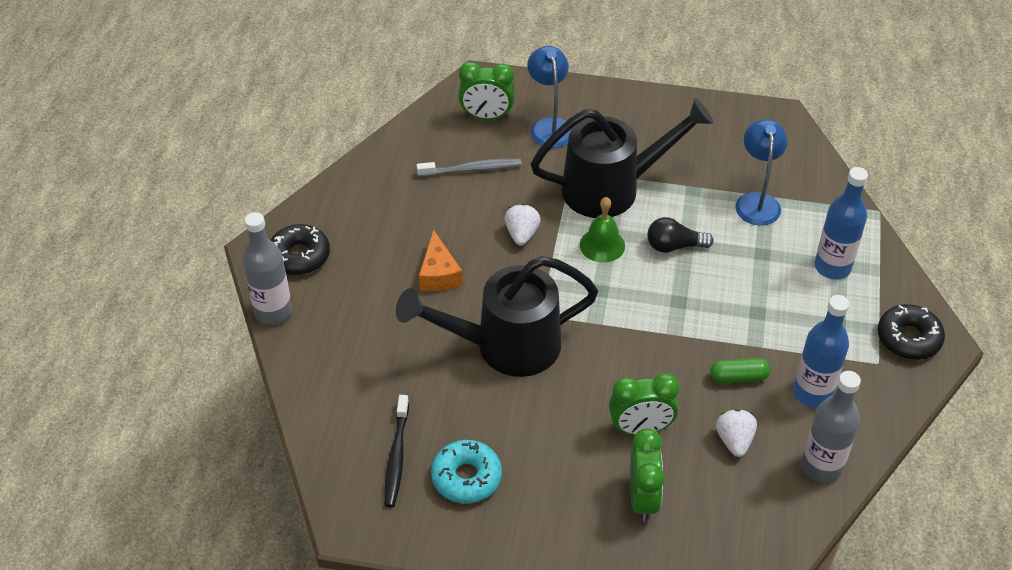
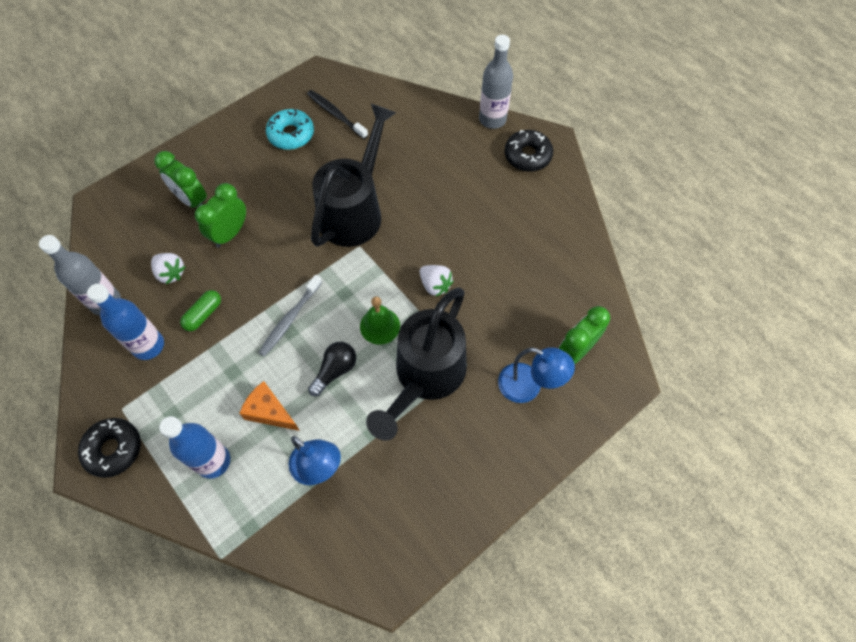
camera: 130 degrees right, 15 degrees up
grey toothbrush [417,159,522,177] -> grey toothbrush moved to [258,275,322,357]
orange cheese [419,229,463,291] -> orange cheese moved to [239,381,300,431]

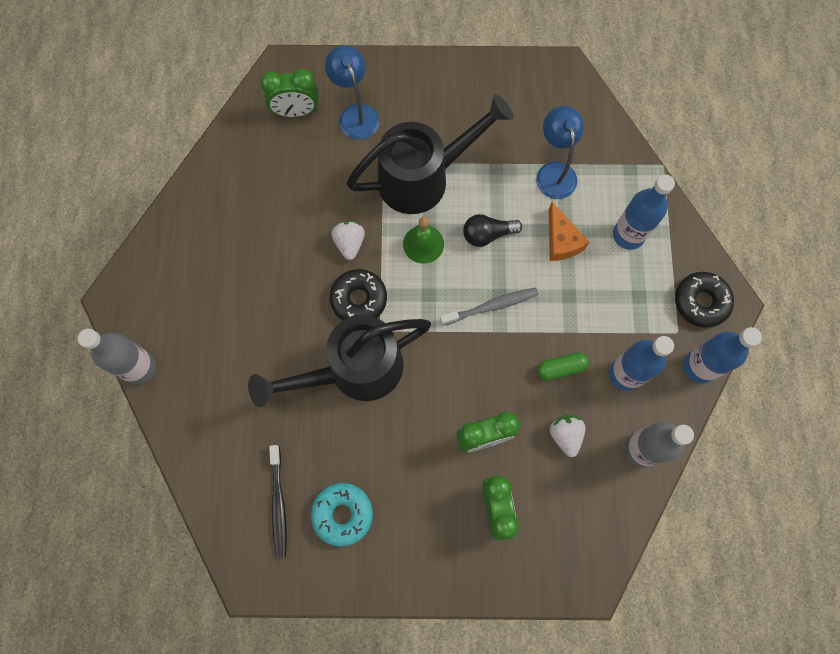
camera: 140 degrees left, 10 degrees up
black donut [505,130,553,172] -> black donut moved to [330,269,387,320]
none -> blue bottle [683,327,762,384]

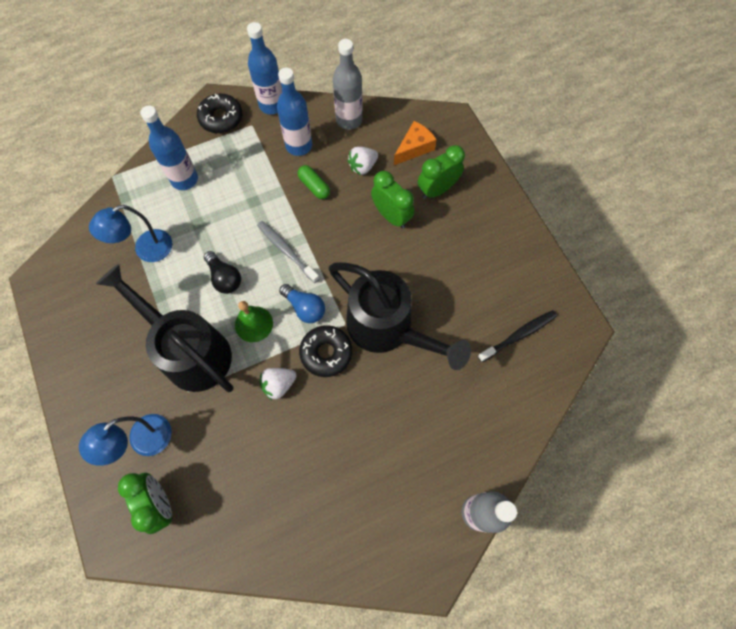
camera: 115 degrees left, 5 degrees down
turquoise donut [311,483,373,547] -> none
orange cheese [549,202,589,261] -> orange cheese moved to [394,121,437,165]
none -> blue light bulb [279,284,325,323]

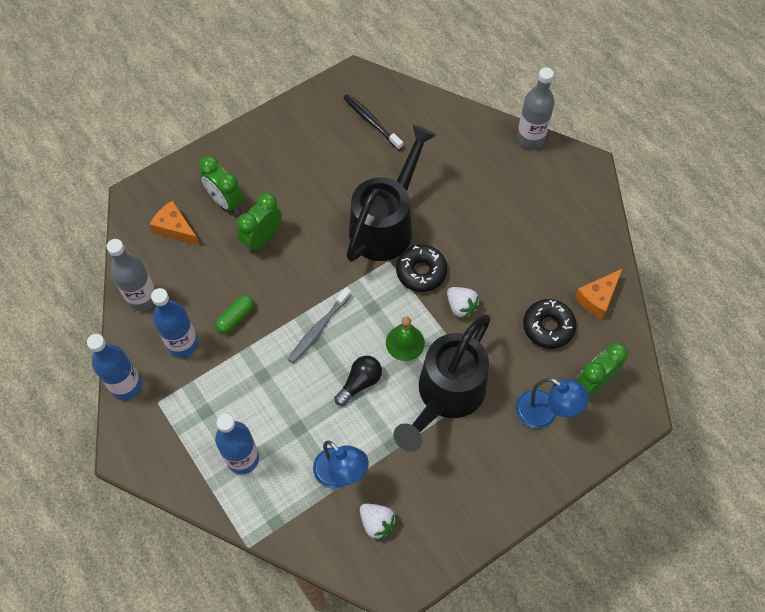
camera: 100 degrees left, 5 degrees down
black donut [197,93,242,133] -> black donut moved to [523,299,576,349]
blue light bulb [279,284,325,323] -> none
white strawberry [347,147,378,175] -> white strawberry moved to [360,504,397,541]
none -> orange cheese [575,268,623,319]

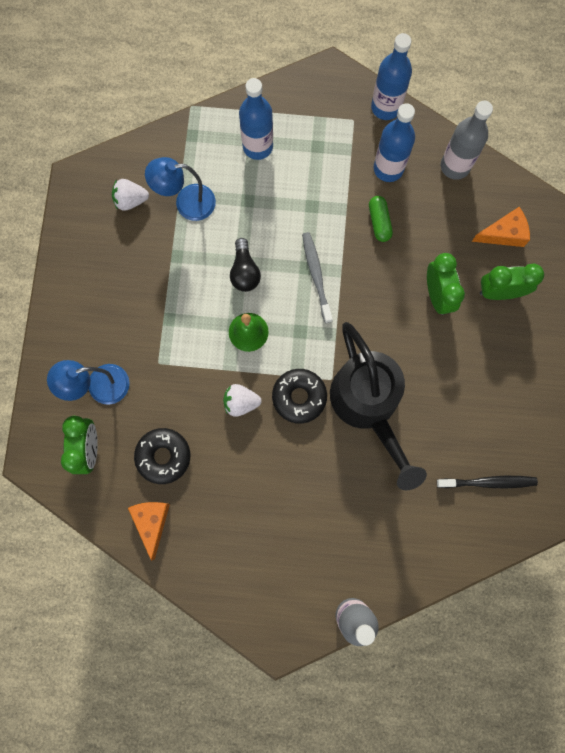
camera: 130 degrees right, 15 degrees up
black watering can [394,314,491,452] -> none

